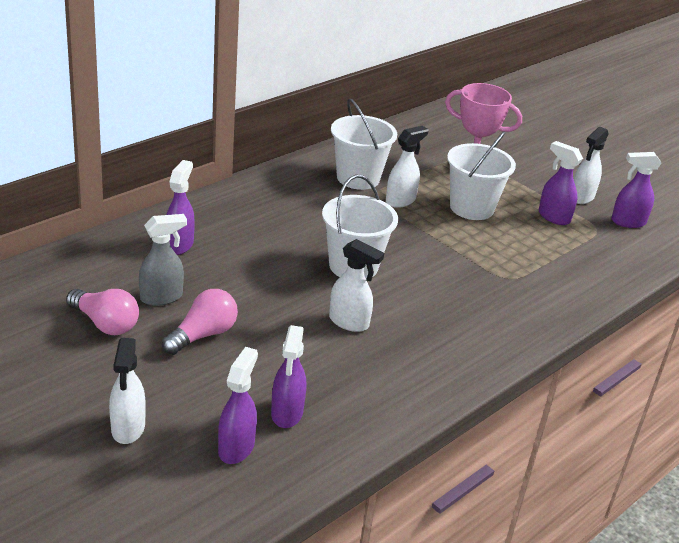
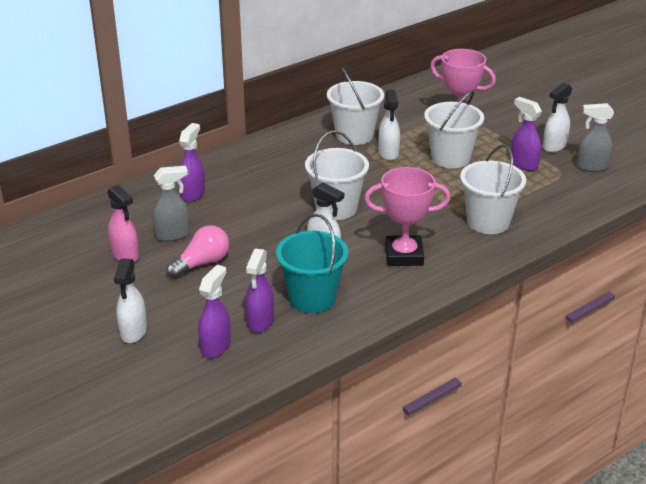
camera: 10 degrees right, 0 degrees up
pink light bulb [66,289,139,335] -> pink spray bottle [107,185,139,262]
white spray bottle [386,126,428,208] -> white spray bottle turned 120 degrees clockwise [378,89,400,160]
purple spray bottle [611,152,662,228] -> grey spray bottle [577,103,614,172]
none -> turquoise bucket [276,214,348,313]
none -> pink trophy [364,167,450,266]
none -> white bucket [460,145,526,234]

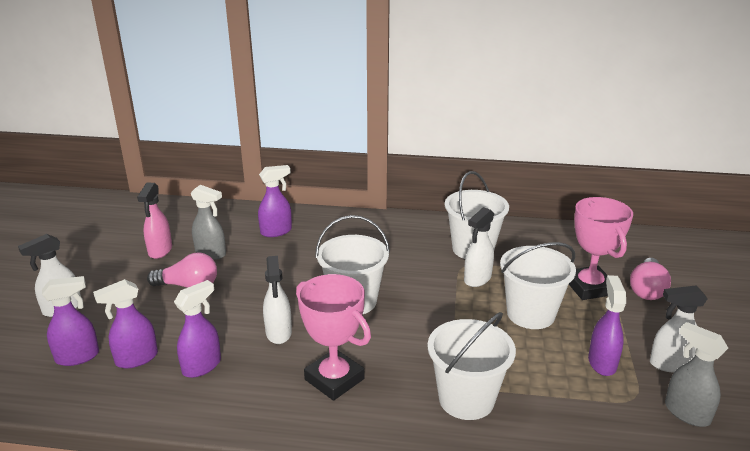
camera: 45 degrees right, 5 degrees down
turquoise bucket [276,214,348,313] -> purple spray bottle [174,280,221,378]
none -> pink light bulb [630,258,671,300]

